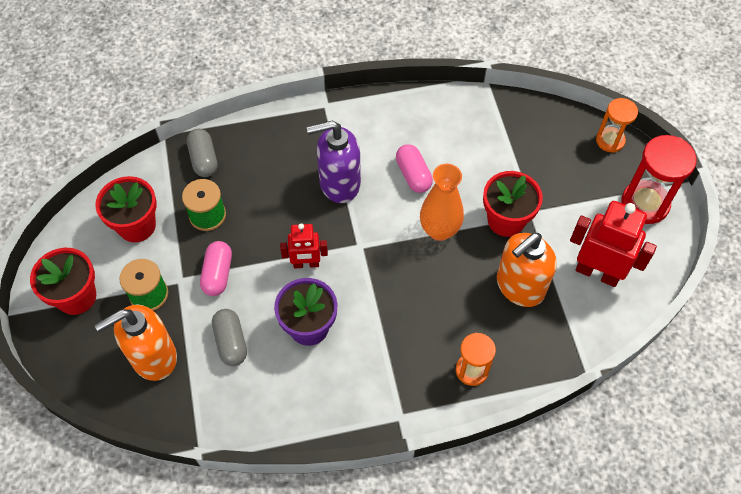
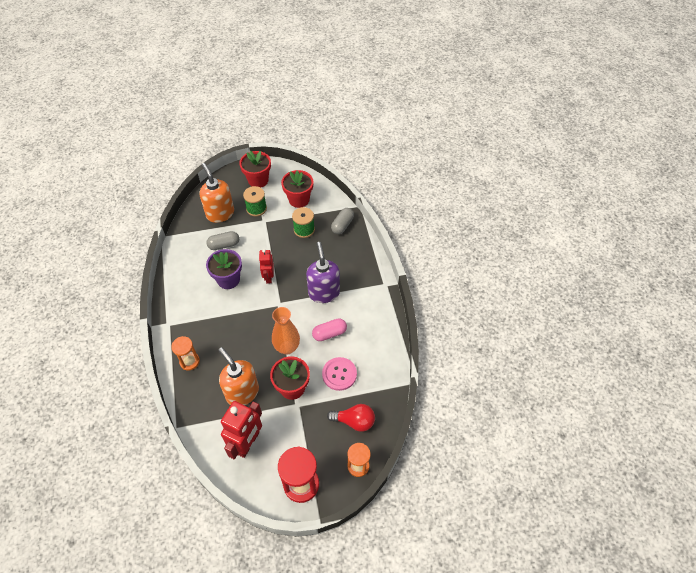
camera: 90 degrees right, 5 degrees down
grey capsule [187,129,217,177] -> grey capsule turned 45 degrees counterclockwise [331,208,354,234]
pink capsule [200,241,232,296] -> none
none -> pink button [322,357,357,391]
none -> red light bulb [327,404,375,432]

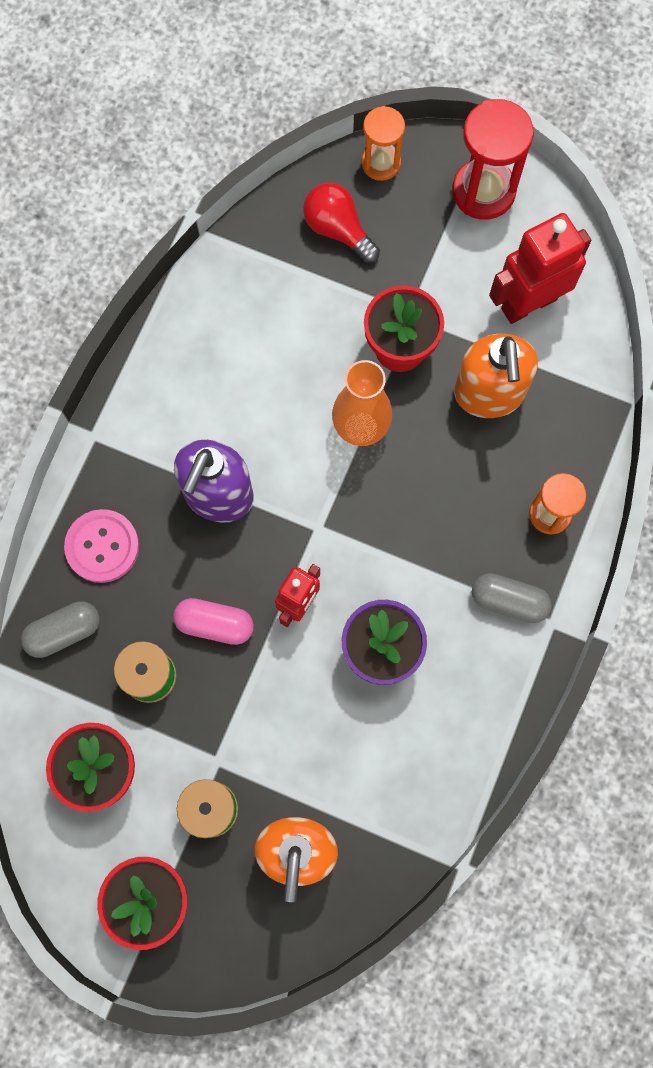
camera: 145 degrees left, 20 degrees up
grey capsule [206,231,239,250] -> grey capsule moved to [472,573,552,623]
pink capsule [312,318,347,341] -> pink capsule moved to [173,598,254,645]
pink button [322,357,357,391] -> pink button moved to [64,509,139,583]

